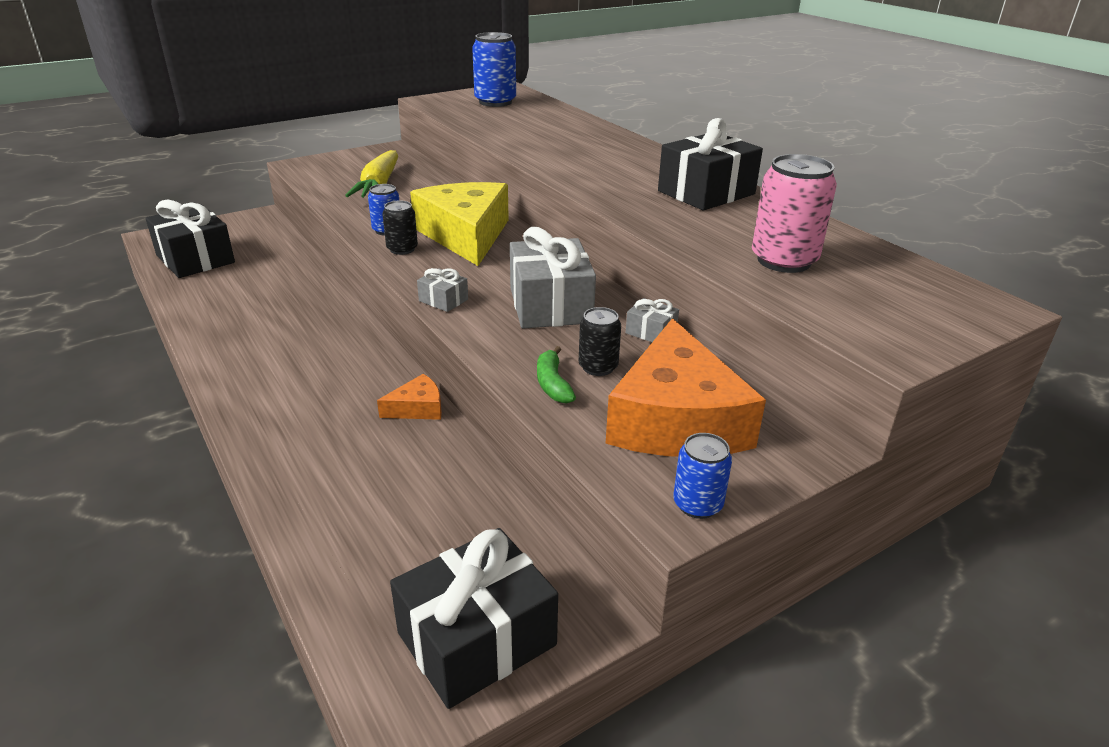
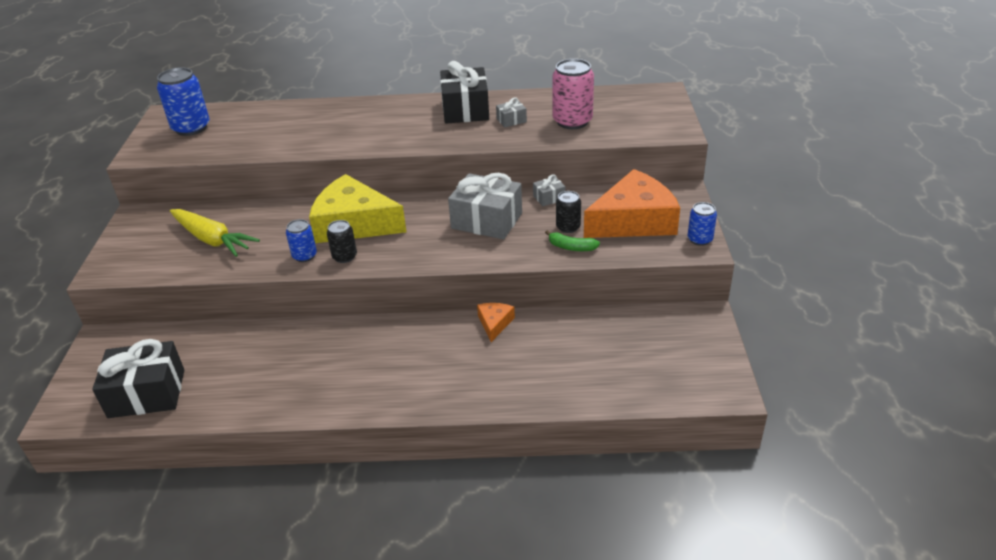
camera: 55 degrees left, 5 degrees up
black gift [390,528,558,709] -> none
grey gift [417,268,468,312] -> grey gift moved to [496,97,527,127]
orange cheese [605,318,766,457] -> orange cheese turned 60 degrees counterclockwise [584,169,680,238]

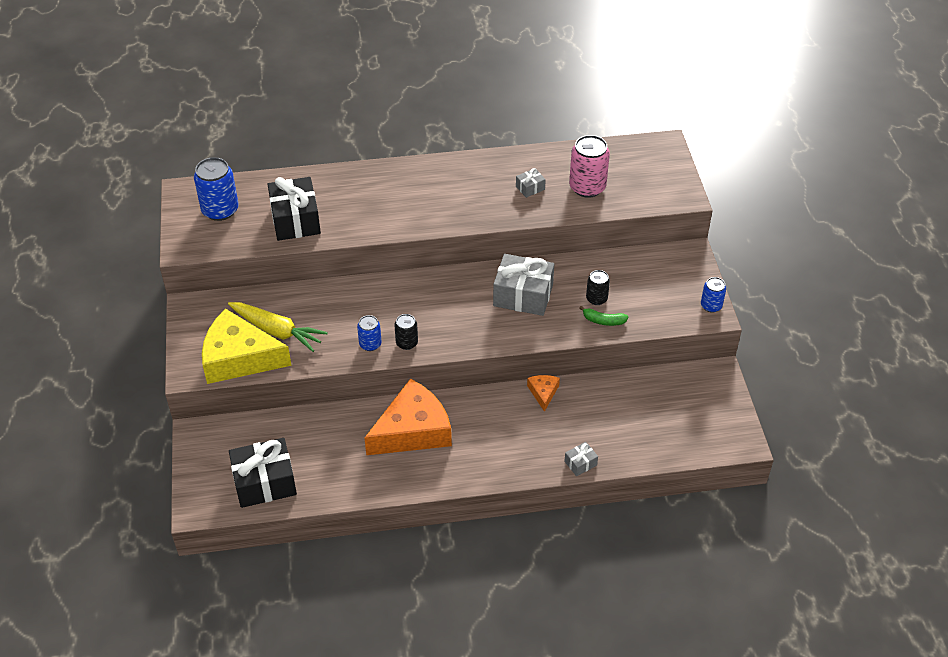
camera: 10 degrees left, 10 degrees up
yellow cheese [309,174,407,243] -> yellow cheese moved to [202,309,292,384]
black gift [440,61,489,124] -> black gift moved to [268,177,321,241]
grey gift [533,174,565,206] -> grey gift moved to [564,442,598,476]
orange cheese [584,169,680,238] -> orange cheese moved to [364,378,452,455]

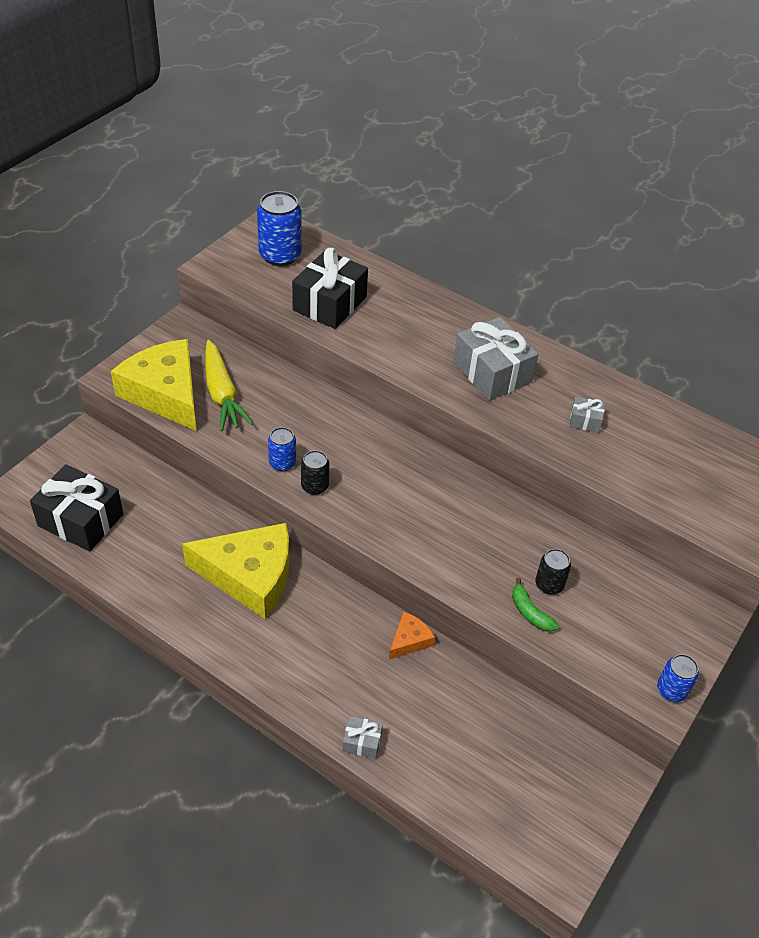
camera: 40 degrees right, 0 degrees up
orange cheese [364,378,452,455] -> yellow cheese [182,523,289,619]
grey gift [493,254,554,316] -> grey gift moved to [453,317,538,401]
pink can [569,135,610,198] -> none

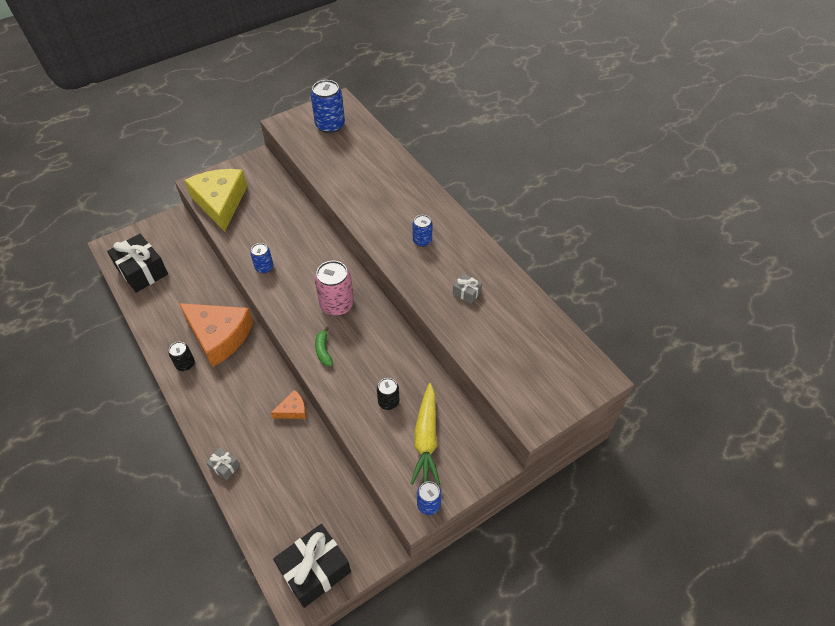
camera: 25 degrees right, 5 degrees up
yellow cheese [182,523,289,619] -> orange cheese [179,303,253,367]
yellow carrot [205,340,253,431] -> yellow carrot moved to [411,383,440,486]
black gift [292,248,368,329] -> black gift moved to [273,524,351,608]
black can [301,450,329,495] -> black can moved to [169,342,195,371]
grey gift [453,317,538,401] -> blue can [412,215,433,247]
green banana [512,578,559,632] -> green banana moved to [315,327,333,366]
none -> pink can [314,261,354,316]

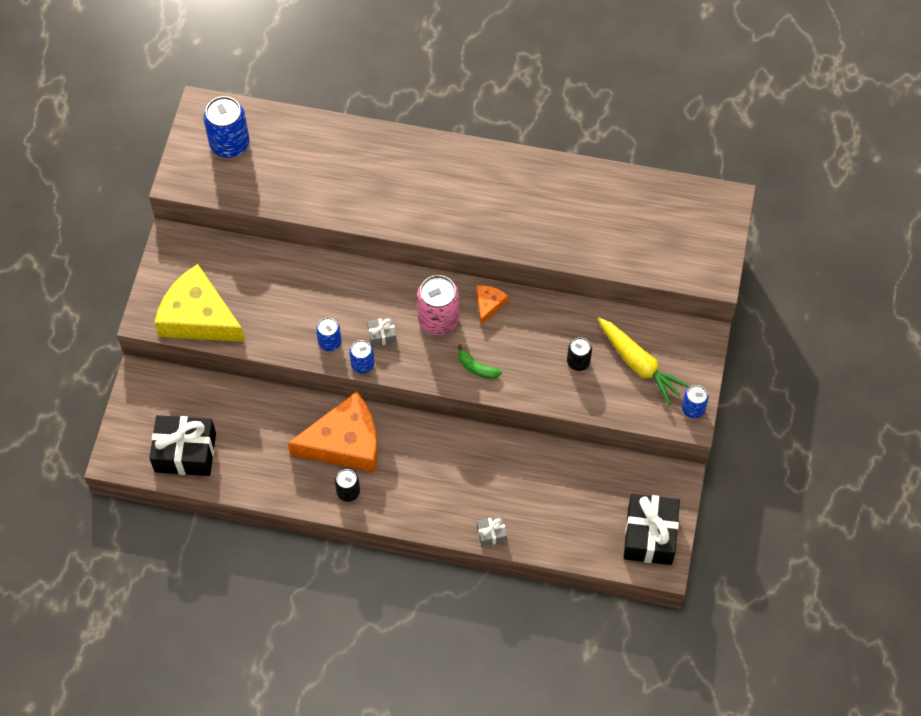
camera: 45 degrees left, 10 degrees up
orange cheese [271,389,306,419] -> orange cheese moved to [476,285,508,325]
blue can [412,215,433,247] -> blue can moved to [349,340,374,374]
grey gift [453,273,482,304] -> grey gift moved to [367,317,397,347]

